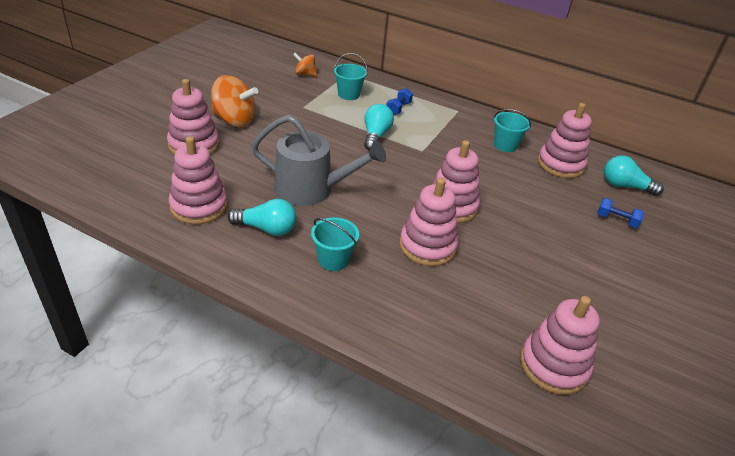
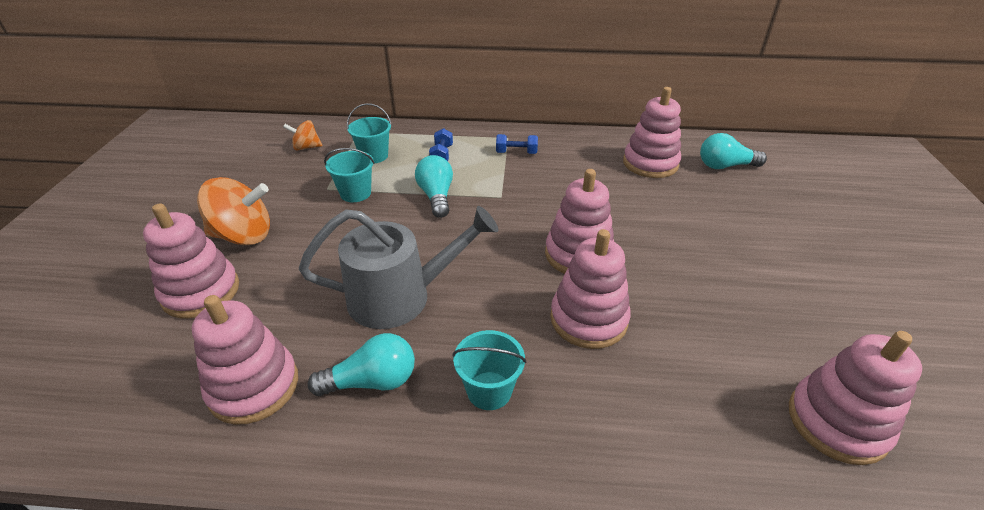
camera: 20 degrees left, 0 degrees up
turquoise bucket [494,109,531,152] -> turquoise bucket moved to [324,148,375,202]
blue dumbbell [597,198,645,228] -> blue dumbbell moved to [496,134,538,154]

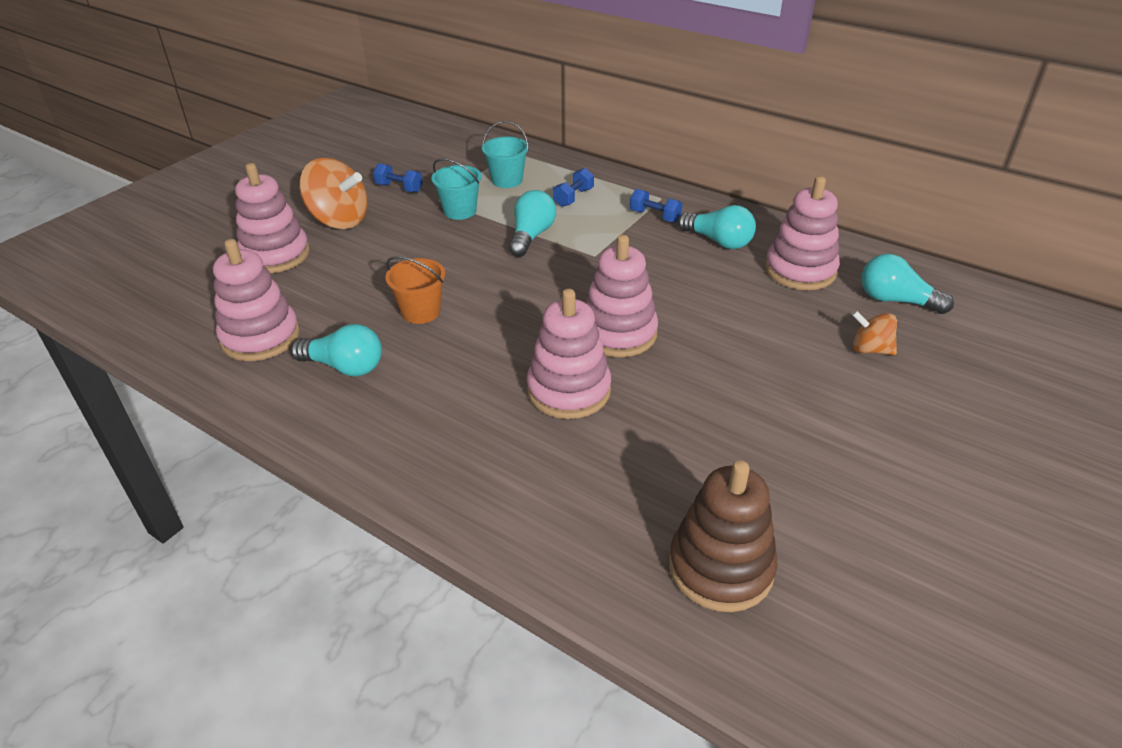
camera: 30 degrees right, 0 degrees up
orange spinning top [283,120,323,151] -> orange spinning top moved to [852,310,897,355]
grey watering can [299,206,498,329] -> orange bucket [385,256,445,324]
turquoise bucket [452,330,526,410] -> none
pink stacking toy [789,331,922,465] -> brown stacking toy [669,460,778,612]
none -> blue dumbbell [373,163,423,193]
none -> turquoise light bulb [678,205,756,249]

